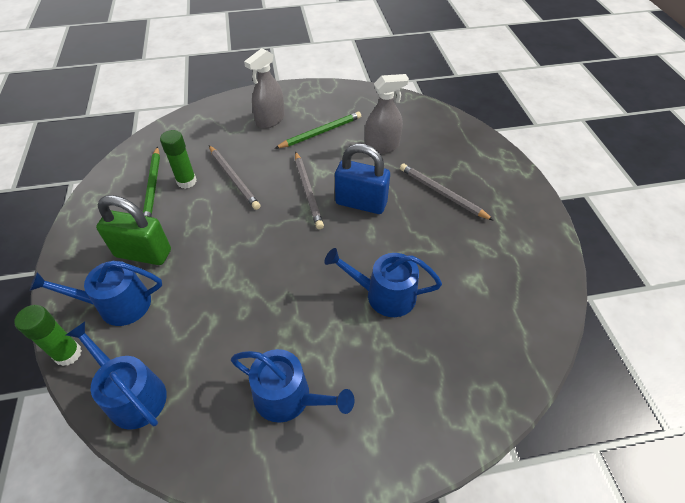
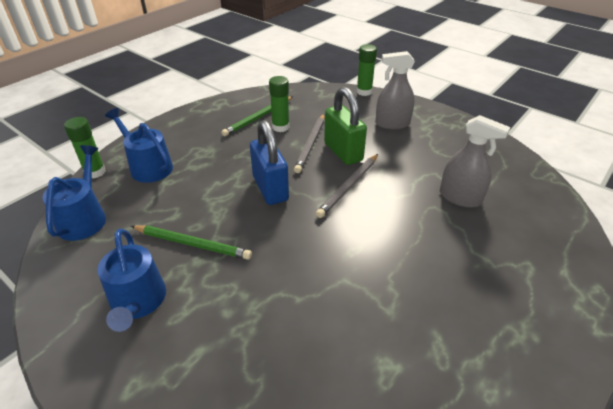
camera: 50 degrees right, 10 degrees down
green padlock [96,195,171,265] -> green padlock moved to [324,87,367,165]
green pencil [275,112,361,148] -> green pencil moved to [131,225,252,260]
blue watering can [324,248,442,317] -> none
blue padlock [335,144,390,214] -> blue padlock moved to [250,120,289,205]
grey pencil [400,163,494,221] -> none
none -> green glue stick [356,44,377,96]

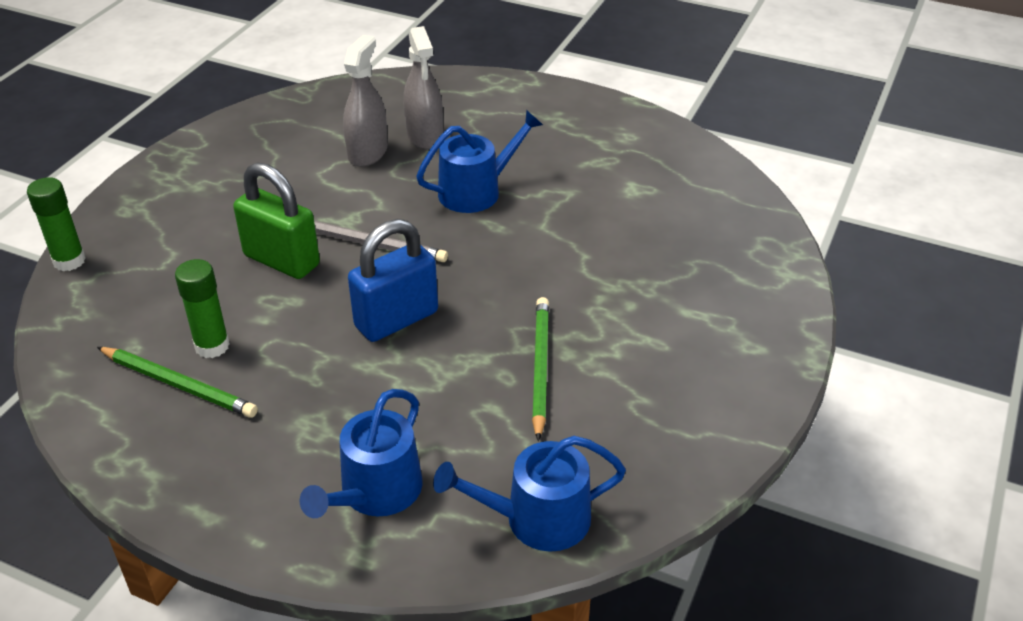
camera: 105 degrees left, 0 degrees up
green glue stick [64,117,106,178] -> none
blue watering can [97,229,166,332] -> blue watering can moved to [416,110,543,213]
grey pencil [294,114,325,173] -> none
green padlock [324,87,367,165] -> green padlock turned 75 degrees clockwise [233,162,320,279]
grey spray bottle [375,51,415,130] -> grey spray bottle moved to [404,26,443,150]

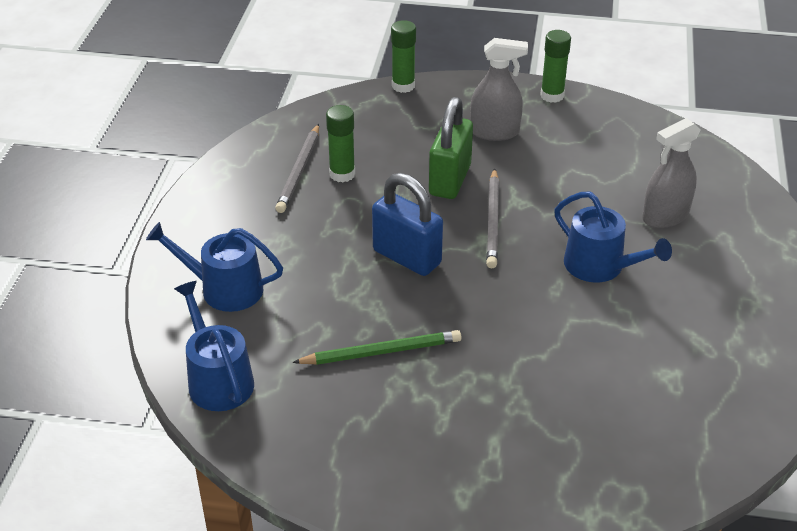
camera: 75 degrees right, 0 degrees up
green pencil [97,347,258,418] -> grey pencil [275,124,319,213]
grey spray bottle [343,35,388,167] -> grey spray bottle moved to [470,38,528,141]
none -> green glue stick [540,30,571,103]

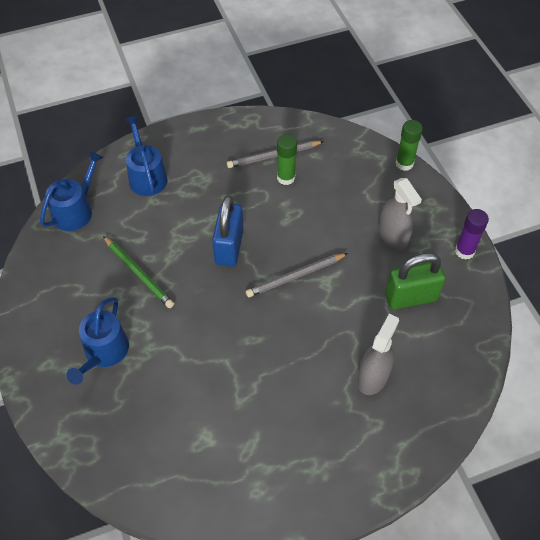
camera: 60 degrees right, 15 degrees up
green padlock [429,97,473,199] -> green padlock moved to [385,253,446,310]
green glue stick [540,30,571,103] -> purple glue stick [455,209,489,260]
blue watering can [554,192,672,282] -> blue watering can moved to [66,297,129,385]
grey spray bottle [642,118,701,228] -> grey spray bottle turned 90 degrees clockwise [358,314,399,395]

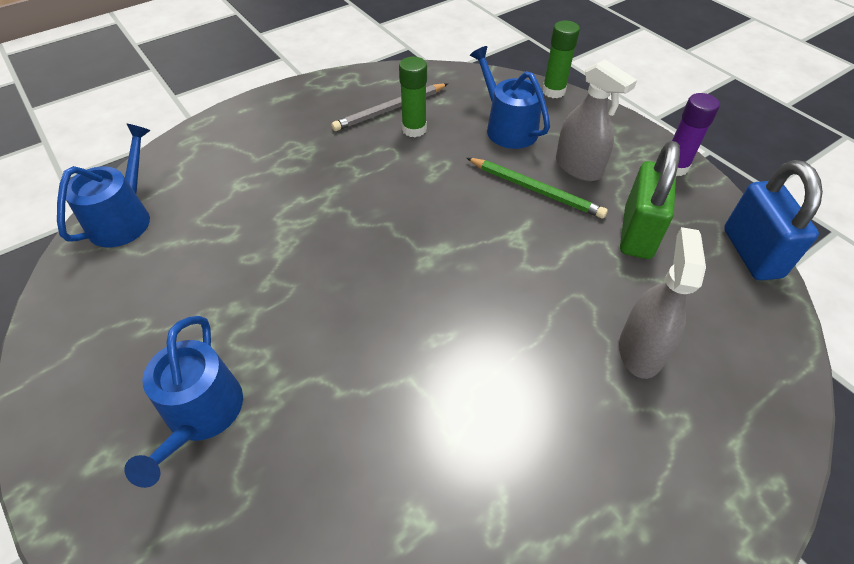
camera: 15 degrees left, 5 degrees down
green pencil [103,236,174,308] -> green pencil moved to [467,158,608,219]
blue watering can [125,116,168,196] -> blue watering can moved to [470,46,550,149]
blue padlock [212,195,243,267] -> blue padlock moved to [724,160,823,280]
grey pencil [246,253,348,297] -> none
green padlock [385,253,446,310] -> green padlock turned 45 degrees counterclockwise [620,141,680,259]

